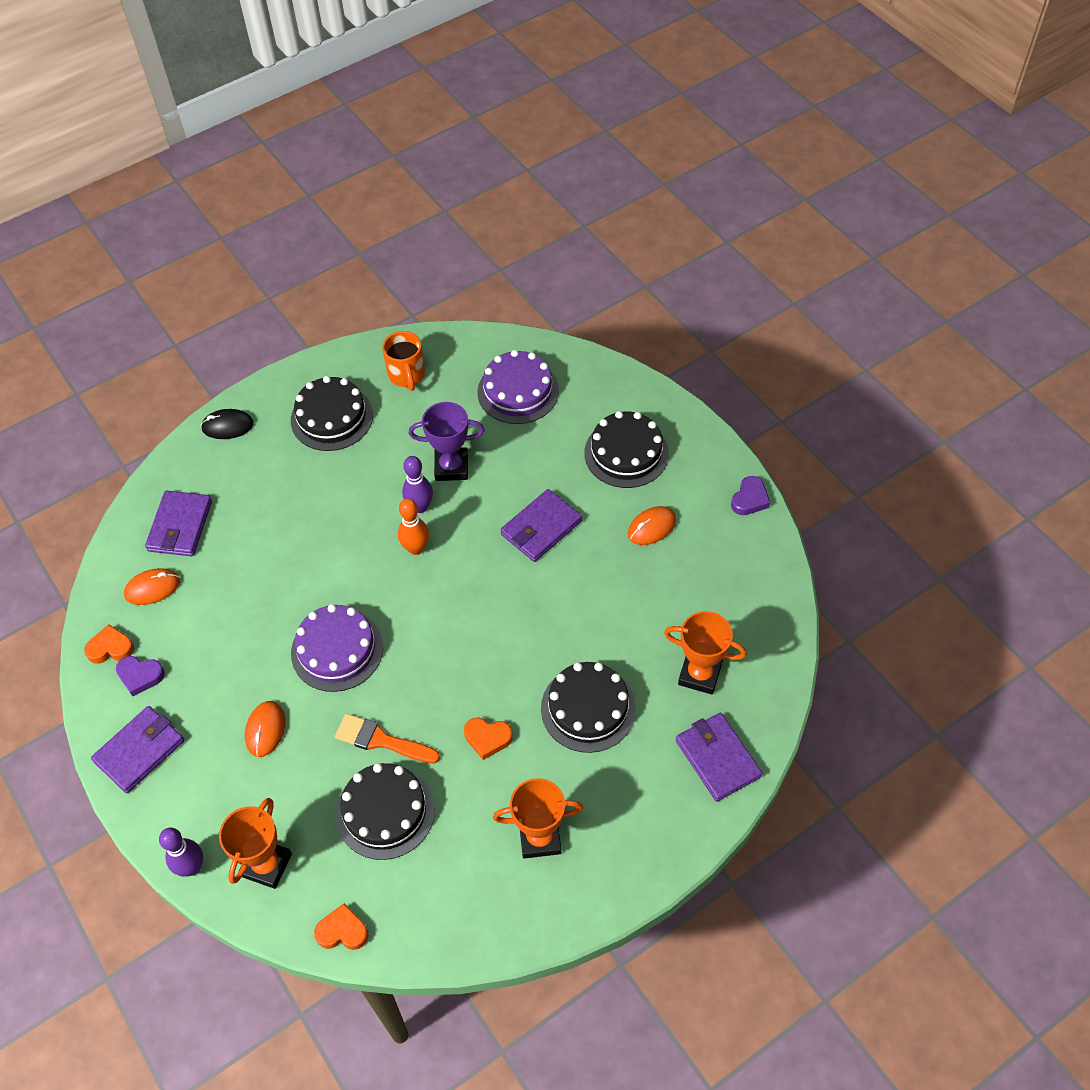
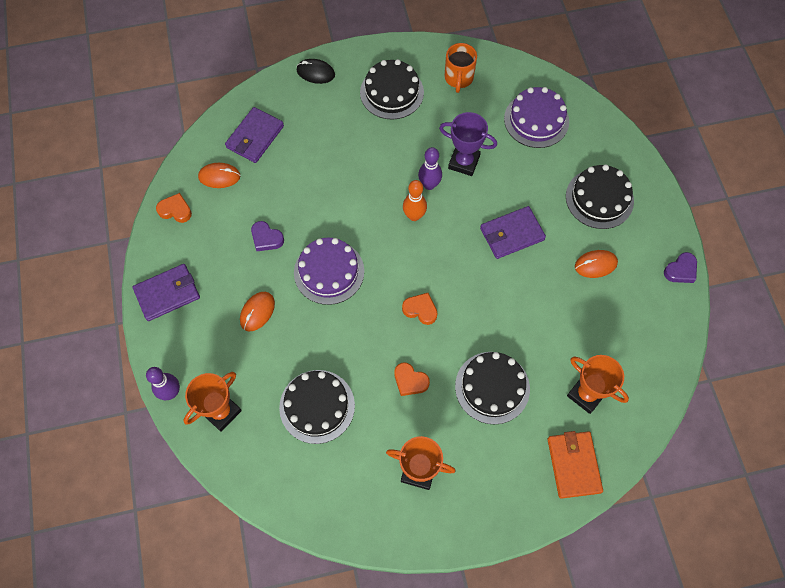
camera: 20 degrees right, 10 degrees up
purple heart [116,656,165,696] -> purple heart moved to [251,221,284,251]
orange heart [314,903,368,950] -> orange heart moved to [402,293,438,325]
orange brush [335,714,440,764] -> none
purple wallet [676,713,762,802] -> orange wallet [548,431,603,499]

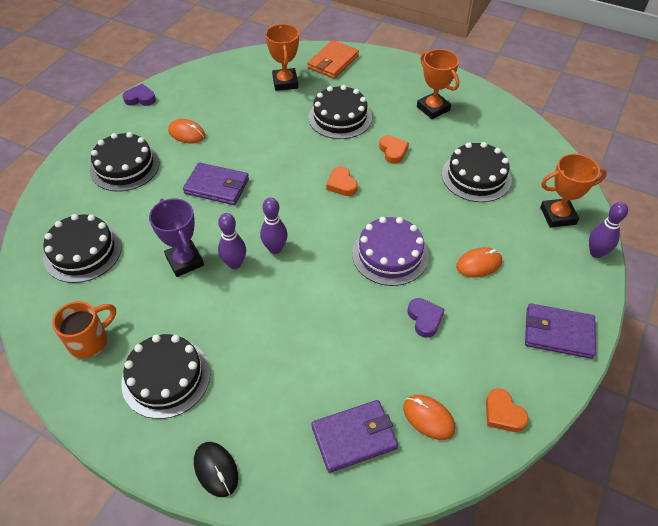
camera: 140 degrees left, 15 degrees down
orange bowling pin [403,180,427,221] -> purple bowling pin [260,197,288,254]
purple cake [504,87,569,148] -> black cake [43,214,122,283]

